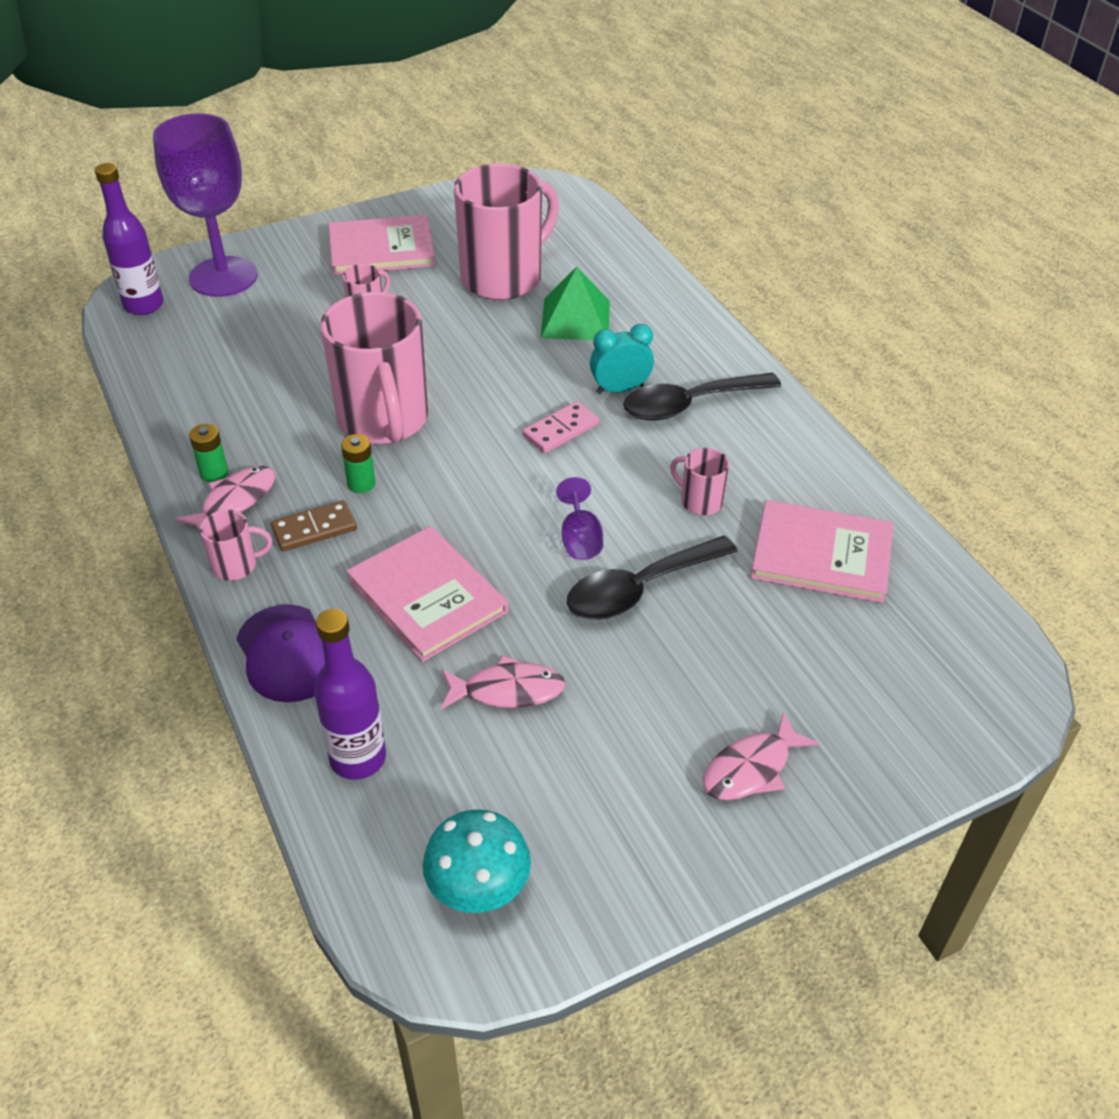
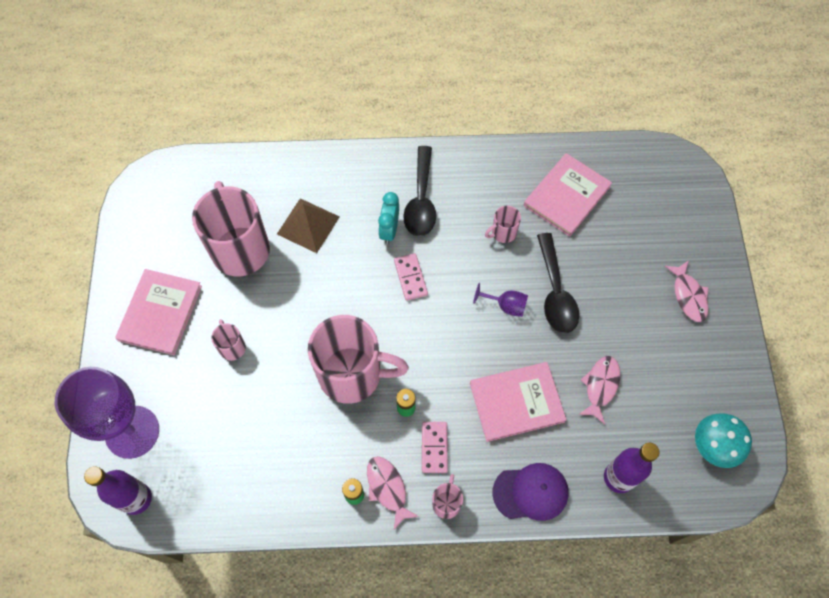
camera: 65 degrees left, 20 degrees up
brown domino [271,500,357,552] -> pink domino [422,422,448,473]
green pyramid [540,267,610,340] -> brown pyramid [277,198,340,253]

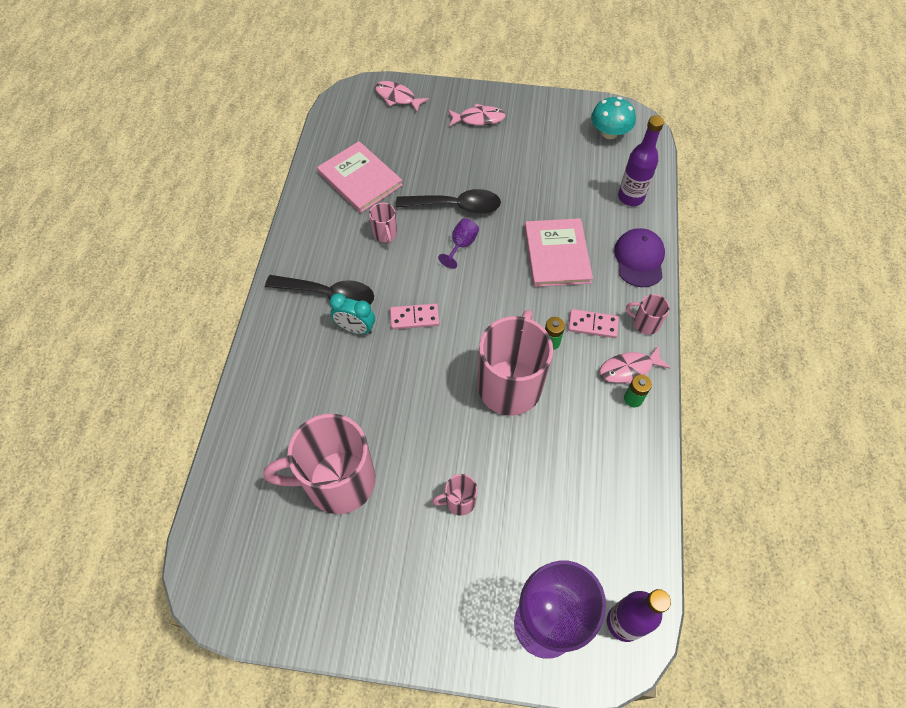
camera: 80 degrees left, 5 degrees down
pink book [115,269,202,355] -> none
brown pyramid [277,198,340,253] -> none
pink fish [578,356,620,424] -> pink fish moved to [375,81,429,112]

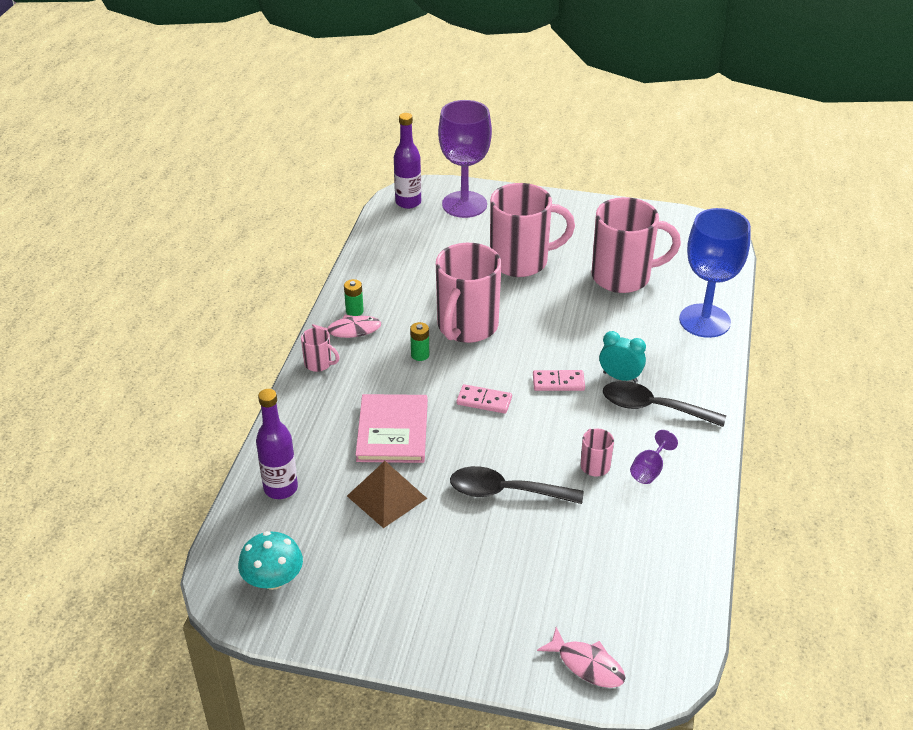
camera: 175 degrees left, 20 degrees down
pink book [317,141,403,213] -> none
pink mug [432,474,478,516] -> pink mug [490,183,575,277], size x2.32
purple goblet [438,218,479,269] -> purple goblet moved to [630,430,678,484]
pink fish [448,104,506,127] -> none
pink domino [568,309,619,338] -> pink domino moved to [457,384,512,414]
purple cap [614,228,665,287] -> none
none -> brown pyramid [347,461,427,528]
none -> blue goblet [679,208,751,338]

